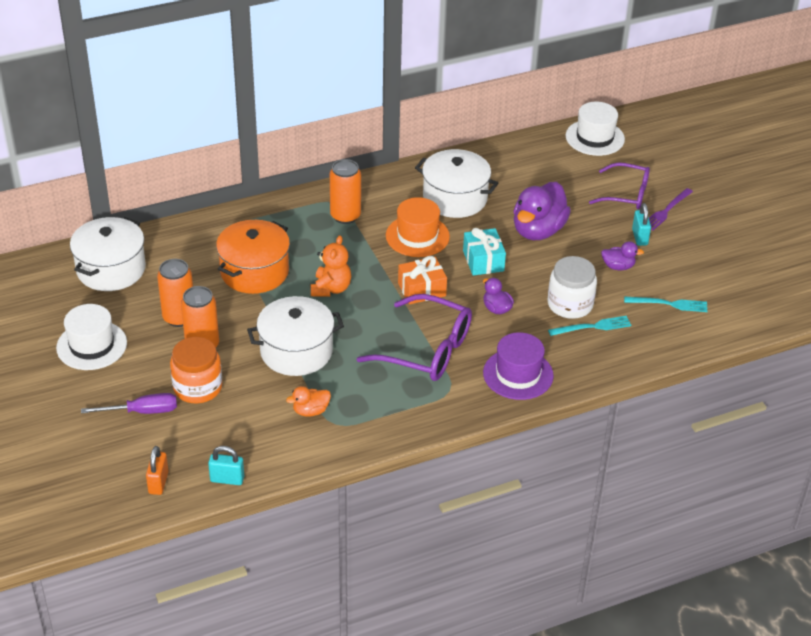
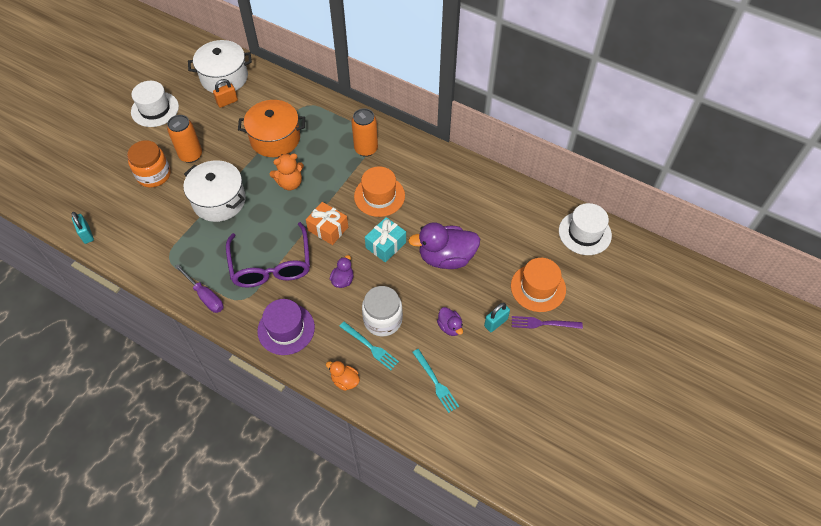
camera: 55 degrees right, 15 degrees up
purple screwdriver [81,393,177,414] -> purple screwdriver moved to [175,264,224,313]
orange padlock [146,446,169,495] -> orange padlock moved to [213,79,238,108]
orange can [157,259,193,327] -> none
orange duck [286,386,331,417] -> orange duck moved to [326,361,360,391]
white pot [415,149,498,218] -> none
purple glasses [589,163,650,209] -> orange hat [511,258,566,312]

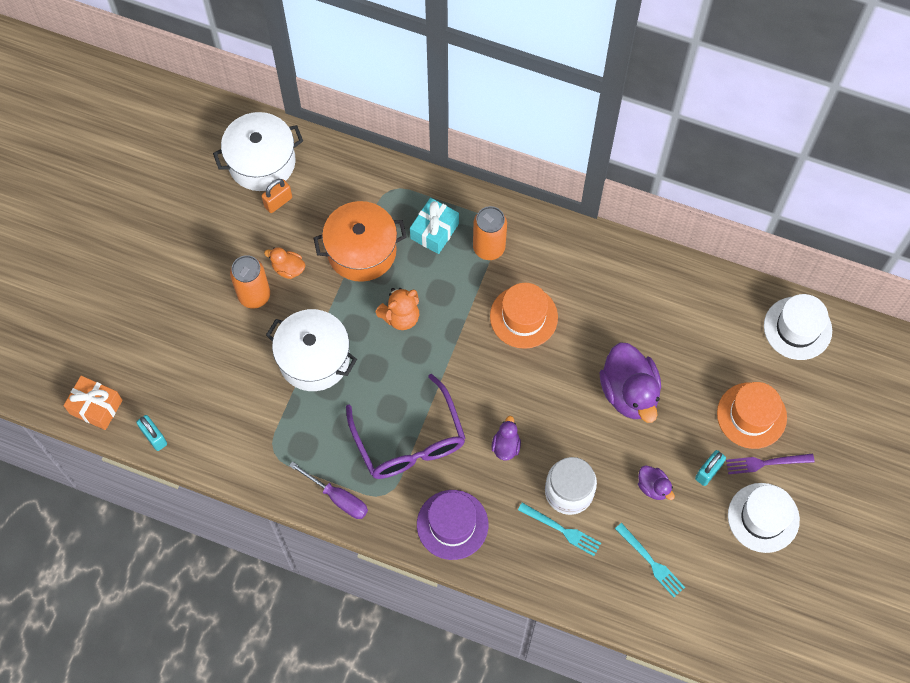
camera: 10 degrees left, 10 degrees up
orange jar [127,140,171,188] -> none
white hat [131,81,179,127] -> white hat moved to [728,483,800,553]
orange gift [306,202,348,245] -> orange gift moved to [63,376,122,430]
orange duck [326,361,360,391] -> orange duck moved to [264,247,305,279]
turquoise gift [365,217,406,262] -> turquoise gift moved to [410,198,459,254]
purple duck [408,222,480,269] -> purple duck turned 90 degrees counterclockwise [599,342,661,423]

